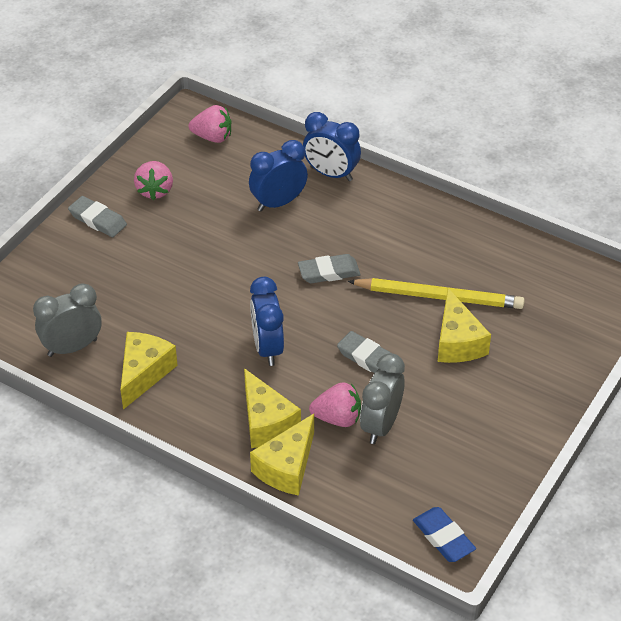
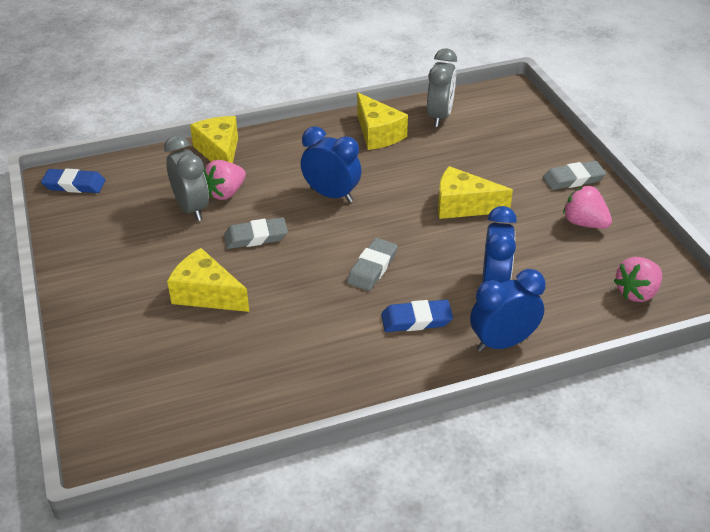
camera: 130 degrees right, 5 degrees down
yellow cheese [244,368,301,448] -> yellow cheese moved to [438,166,513,219]
yellow pencil [347,278,525,309] -> none
none -> blue eraser [381,300,453,332]

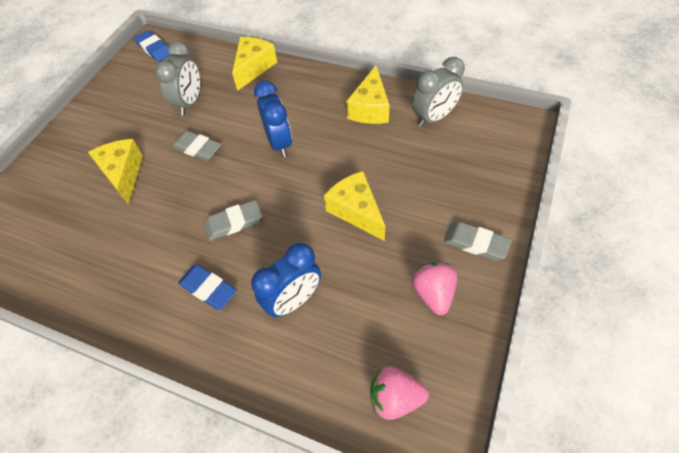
camera: 45 degrees right, 15 degrees up
pink strawberry [203,160,246,200] -> none
blue clock [470,269,546,352] -> none

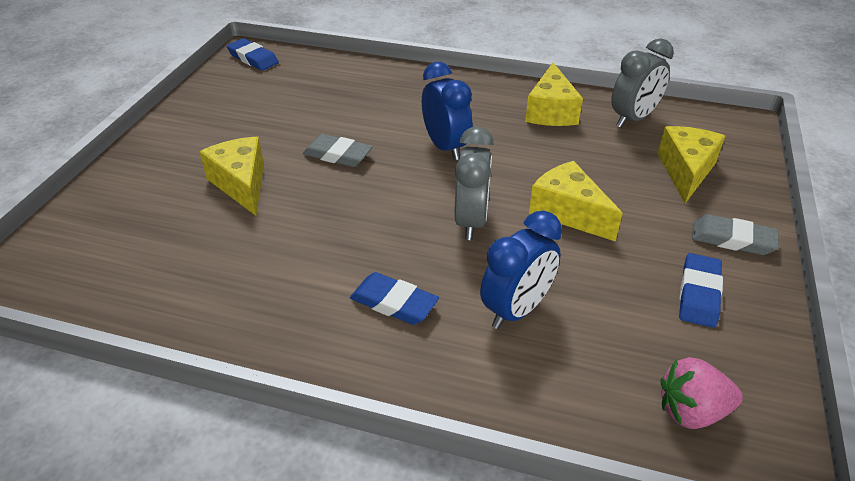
camera: 10 degrees left, 15 degrees down
grey clock [155,41,200,115] -> grey clock moved to [454,126,494,240]
grey eraser [204,200,262,241] -> none
yellow cheese [232,37,277,91] -> yellow cheese moved to [657,126,725,203]
pink strawberry [412,262,457,315] -> blue eraser [679,253,723,328]

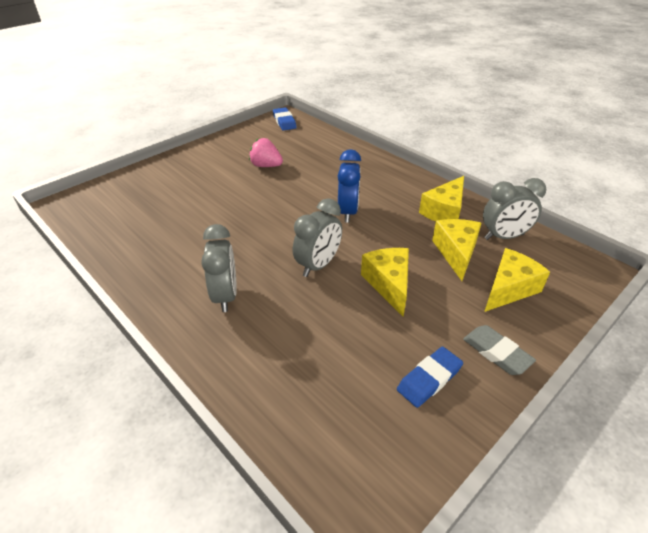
camera: 30 degrees right, 0 degrees up
yellow cheese [199,137,264,216] -> yellow cheese moved to [432,219,481,281]
grey eraser [303,134,373,167] -> none
blue eraser [350,272,439,325] -> grey clock [201,224,237,312]
blue clock [480,210,562,329] -> none
pink strawberry [661,357,743,429] -> pink strawberry moved to [249,138,283,167]

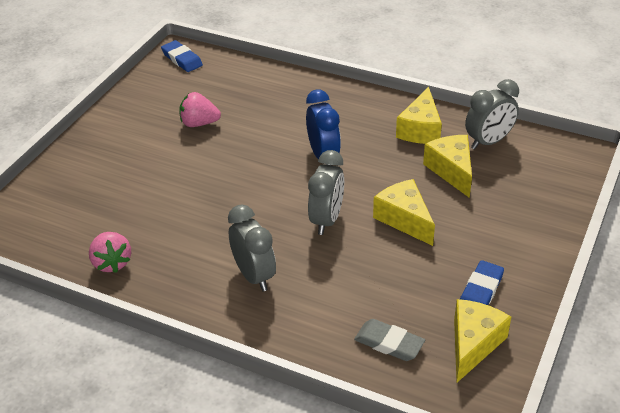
camera: 20 degrees left, 0 degrees up
grey eraser [463,325,536,375] -> grey eraser moved to [354,319,425,361]
yellow cheese [484,248,550,312] -> yellow cheese moved to [454,299,511,382]
none -> pink strawberry [89,232,131,273]

